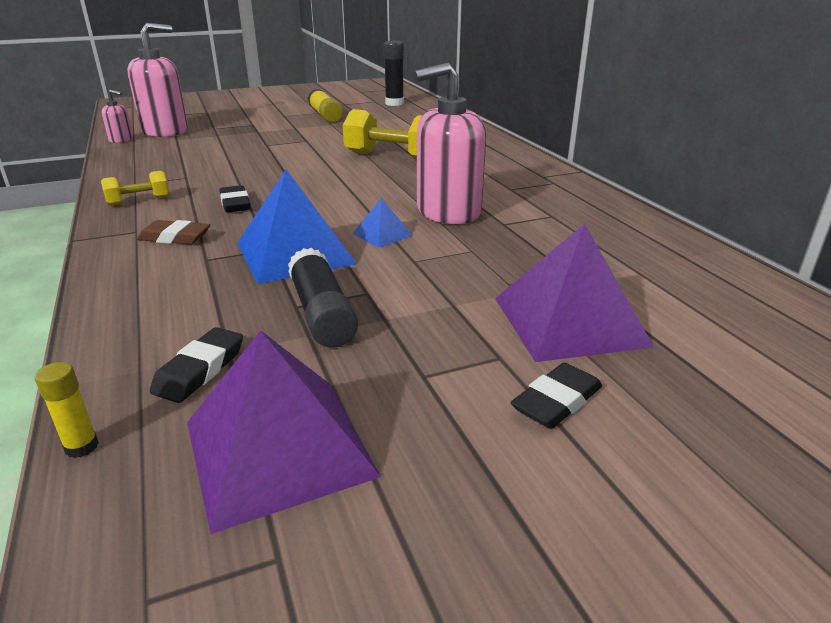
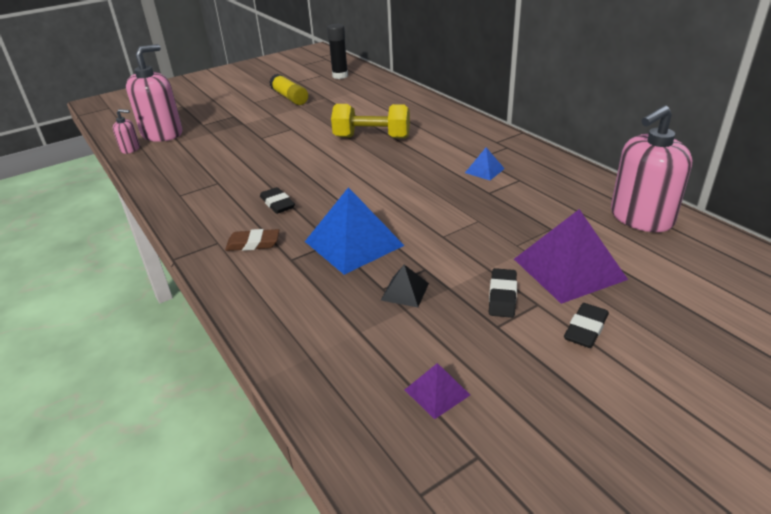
camera: 10 degrees left, 5 degrees up
yellow glue stick [35,362,99,458] -> none
yellow dumbbell [101,171,169,206] -> none
black eraser [150,327,243,403] -> black eraser moved to [489,268,517,318]
purple pyramid [187,330,381,534] -> purple pyramid [405,363,470,419], size x0.48
black glue stick [288,248,358,348] -> black pyramid [381,265,429,307]
blue pyramid [352,198,413,248] -> blue pyramid moved to [465,147,505,180]
pink soap dispenser [414,62,486,224] -> pink soap dispenser moved to [611,105,692,232]

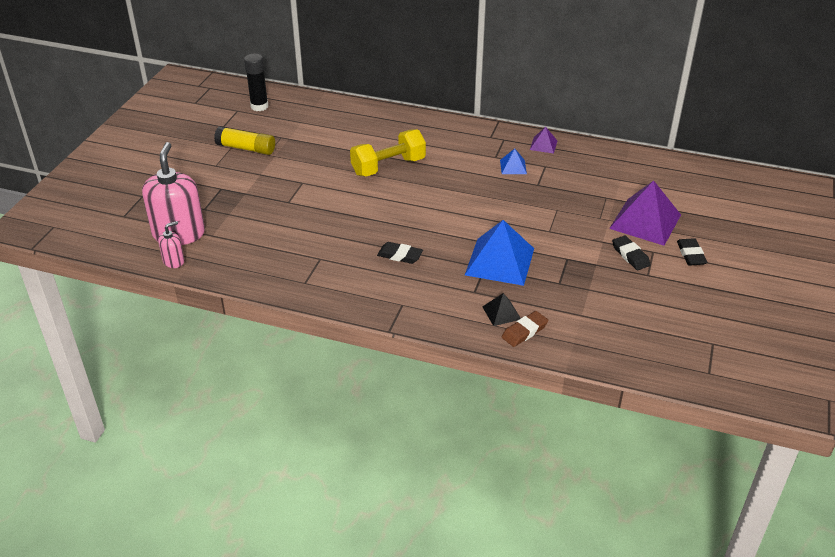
camera: 40 degrees left, 5 degrees up
brown eraser [225,229,279,251] -> brown eraser moved to [502,311,548,347]
black pyramid [381,265,429,307] -> black pyramid moved to [482,293,521,326]
purple pyramid [405,363,470,419] -> purple pyramid moved to [530,127,558,154]
pink soap dispenser [611,105,692,232] -> none

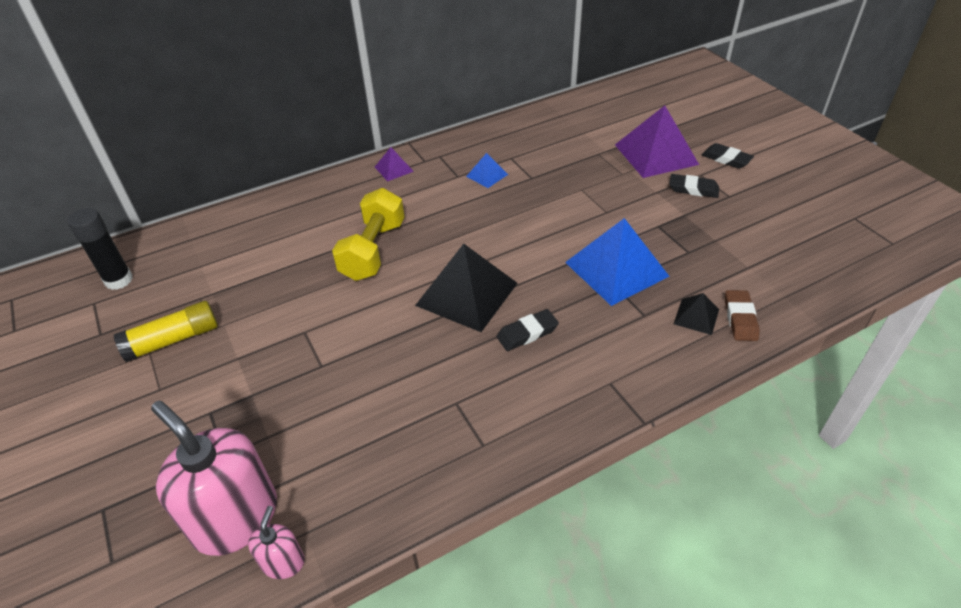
camera: 45 degrees left, 5 degrees up
purple pyramid [530,127,558,154] -> purple pyramid moved to [375,147,414,181]
none -> black pyramid [415,244,518,332]

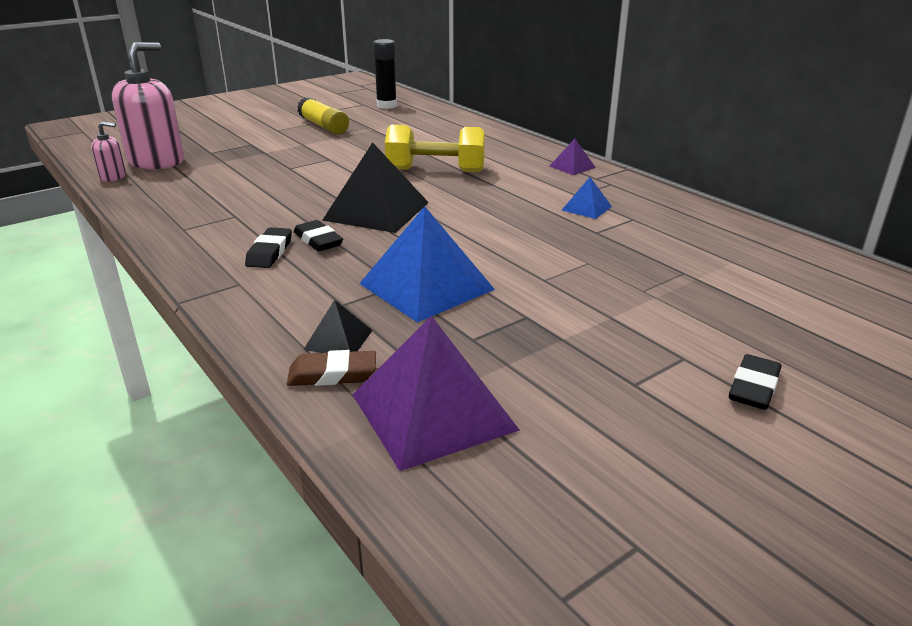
camera: 80 degrees right, 15 degrees down
purple pyramid [615,106,699,178] -> purple pyramid moved to [353,316,520,471]
black eraser [669,174,719,198] -> black eraser moved to [245,227,292,268]

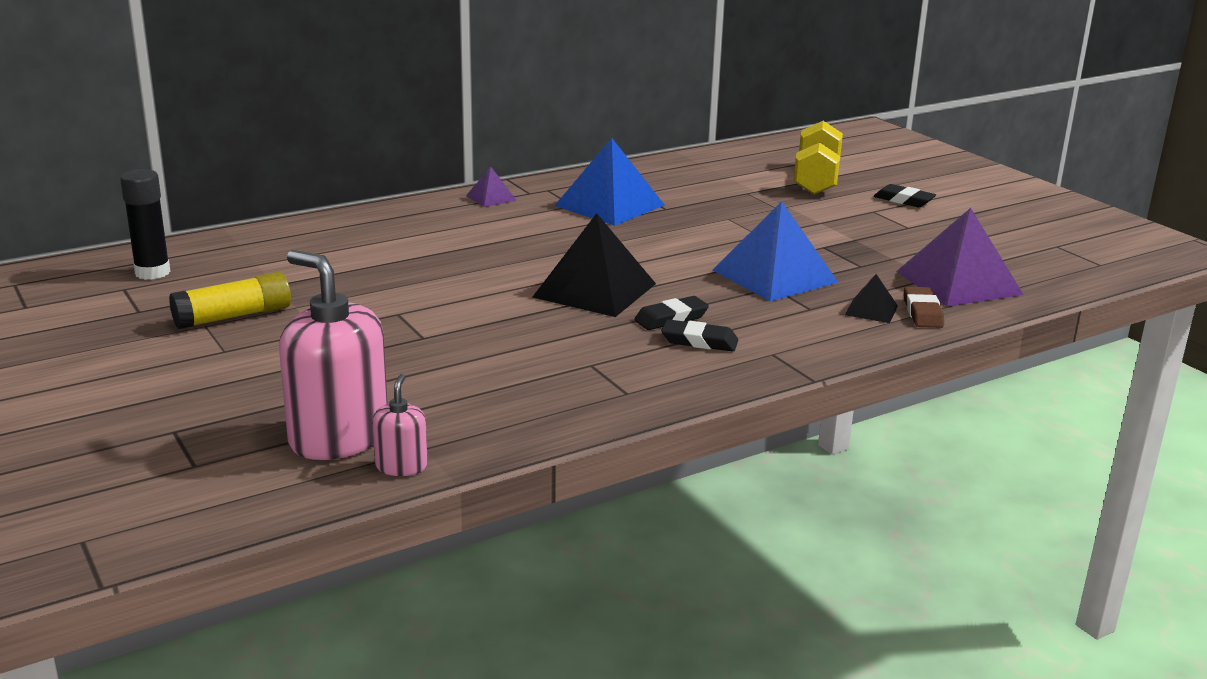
camera: 85 degrees left, 5 degrees down
yellow dumbbell [385,125,485,172] -> yellow dumbbell moved to [793,121,843,195]
blue pyramid [562,177,612,219] -> blue pyramid [555,138,665,226], size x2.09

